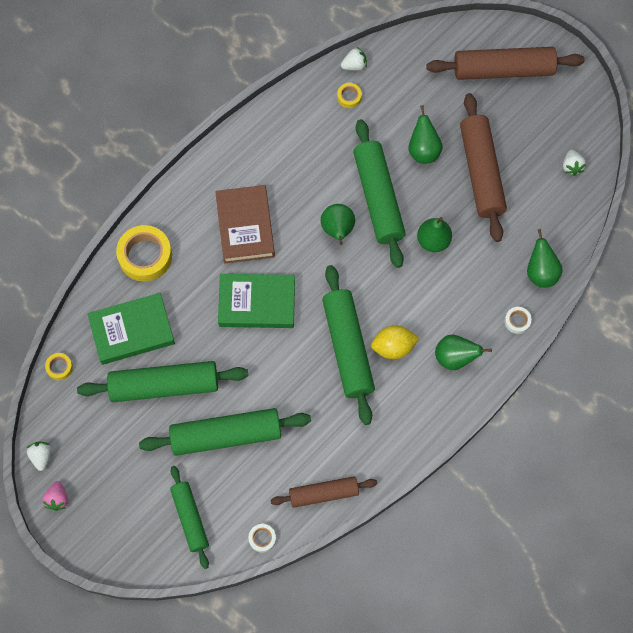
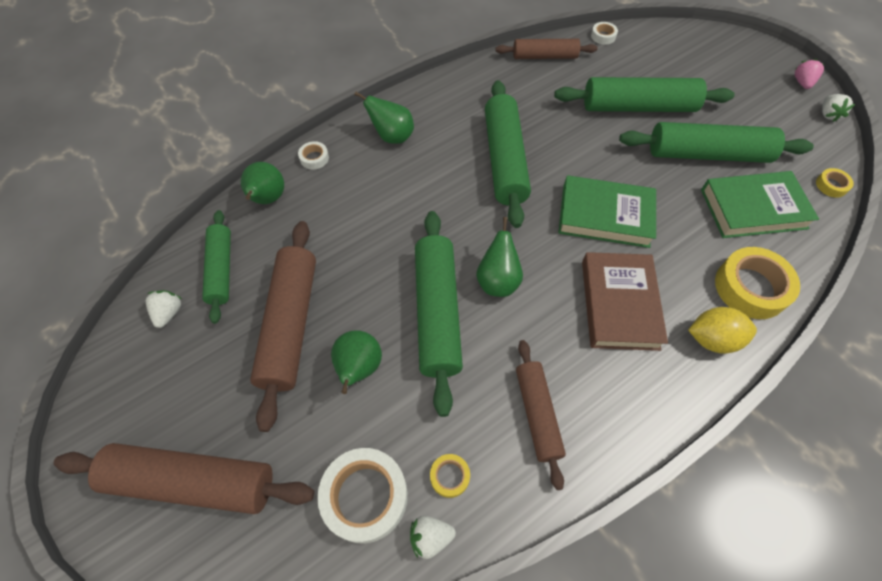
camera: 170 degrees left, 10 degrees down
green rolling pin [170,466,209,569] -> green rolling pin moved to [202,210,231,324]
yellow lemon [371,325,419,359] -> yellow lemon moved to [688,307,757,354]
green pear [417,217,452,252] -> none
none -> white tape [317,448,408,543]
none -> brown rolling pin [516,340,566,490]

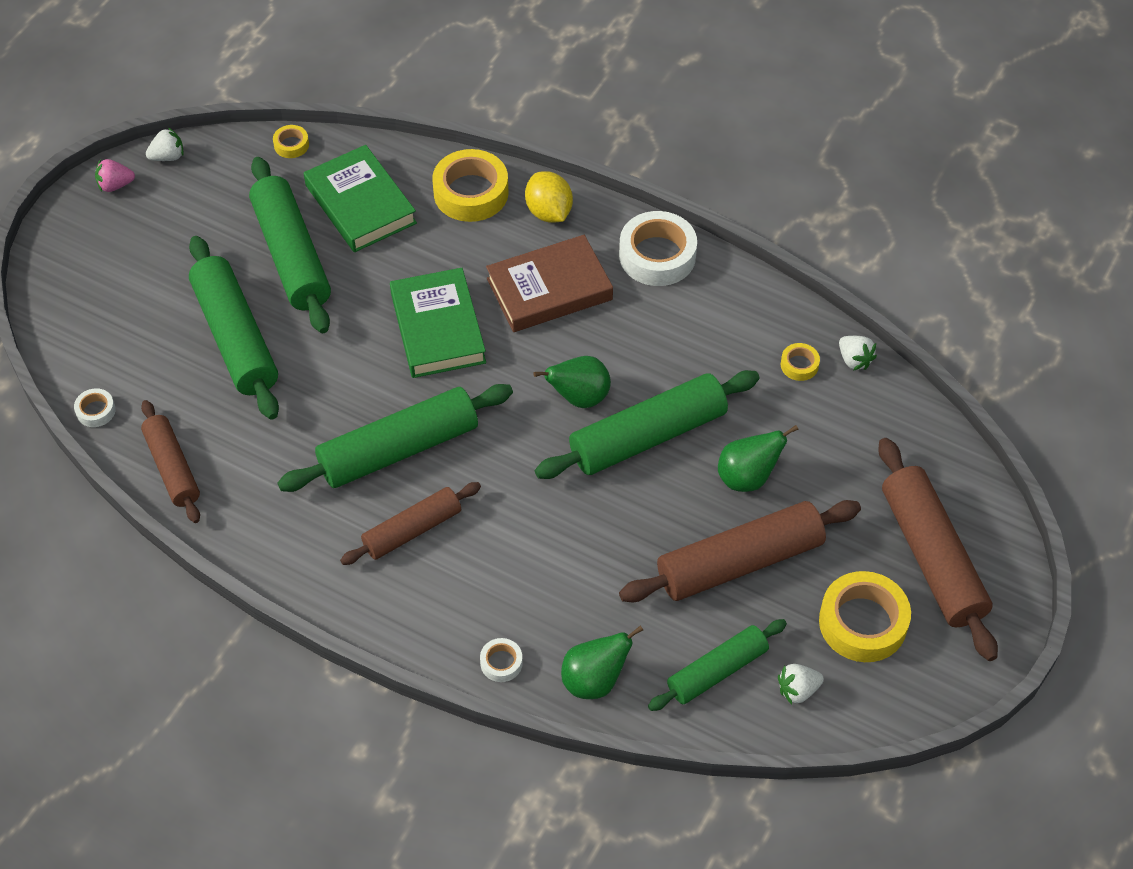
camera: 115 degrees left, 5 degrees down
white tape [317,448,408,543] -> white tape moved to [619,211,697,286]
green pear [354,91,414,144] -> none
brown rolling pin [516,340,566,490] -> brown rolling pin moved to [340,482,481,565]
none -> yellow tape [819,571,911,662]

